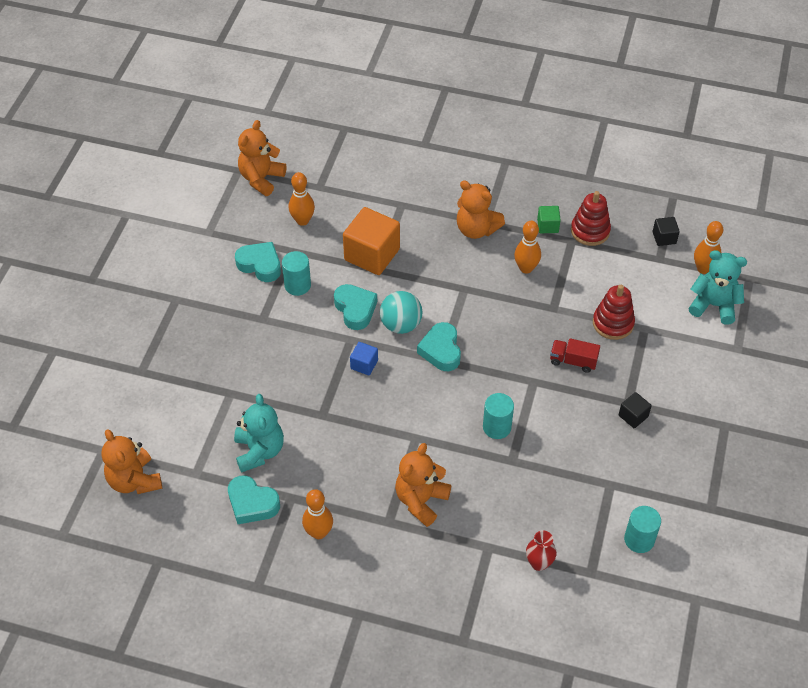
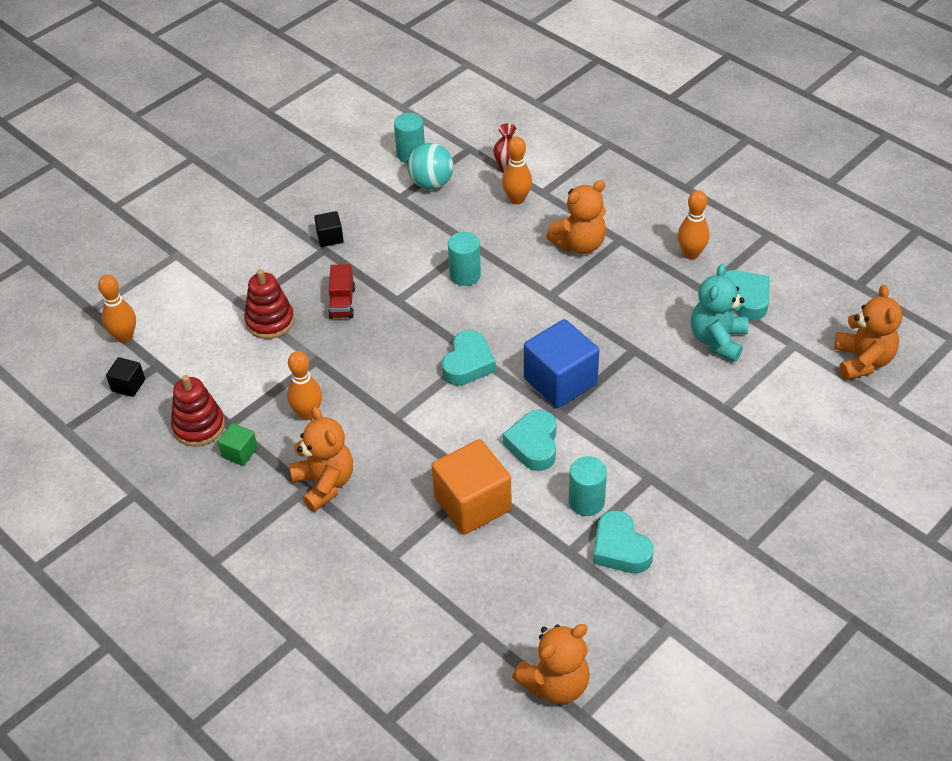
camera: 150 degrees left, 5 degrees down
orange bowling pin [289,172,315,226] -> orange bowling pin moved to [502,136,532,205]
blue cube [350,342,378,375] -> blue cube [524,319,599,408], size x2.08
turquoise ball [380,291,422,334] -> turquoise ball moved to [407,143,454,189]
red truck [550,338,600,373] -> red truck turned 45 degrees clockwise [328,264,355,319]
turquoise teddy bear [689,250,747,325] -> none

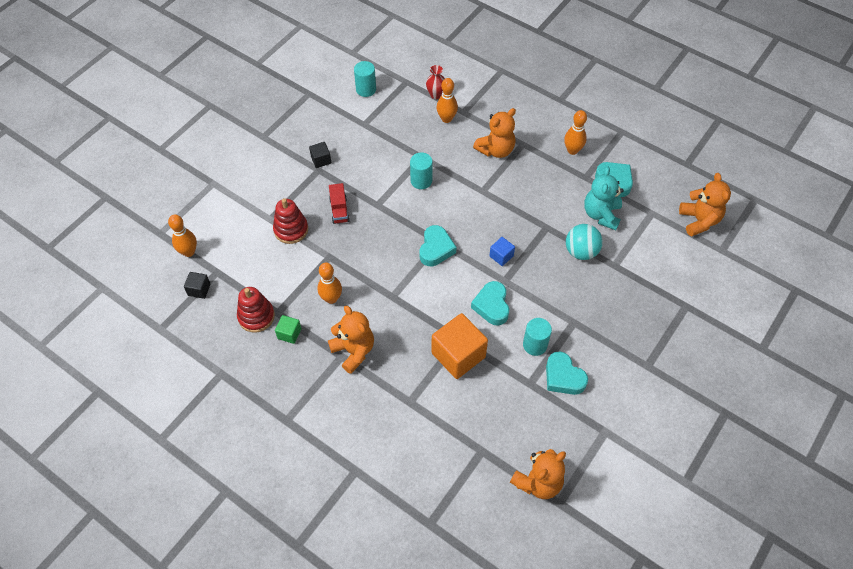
camera: 10 degrees left, 10 degrees up
turquoise ball [407,143,454,189] -> turquoise ball moved to [566,224,603,260]
blue cube [524,319,599,408] -> blue cube [489,237,515,266], size x0.48

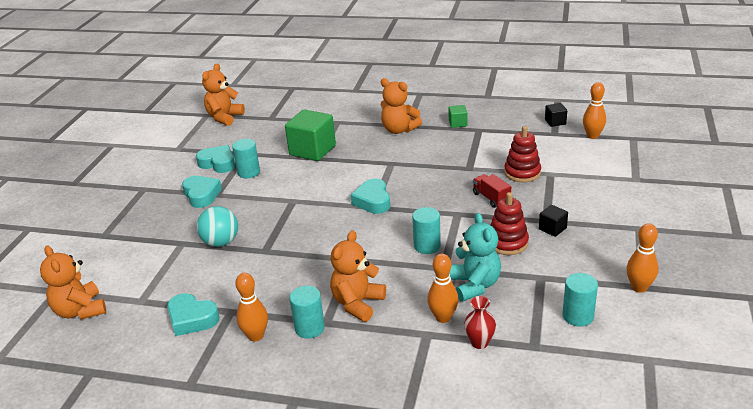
camera: 160 degrees right, 25 degrees down
red stacking toy [237,287,275,333] -> red stacking toy moved to [491,192,529,255]
orange bowling pin [318,263,342,304] -> orange bowling pin moved to [626,223,659,293]
orange cube [431,313,488,379] -> green cube [285,109,336,161]
turquoise heart [471,281,509,325] -> turquoise heart moved to [182,176,222,208]
blue cube [489,237,515,266] -> none
turquoise teddy bear [584,166,624,230] -> turquoise teddy bear moved to [449,213,501,302]
none -> turquoise cylinder [289,286,325,338]

